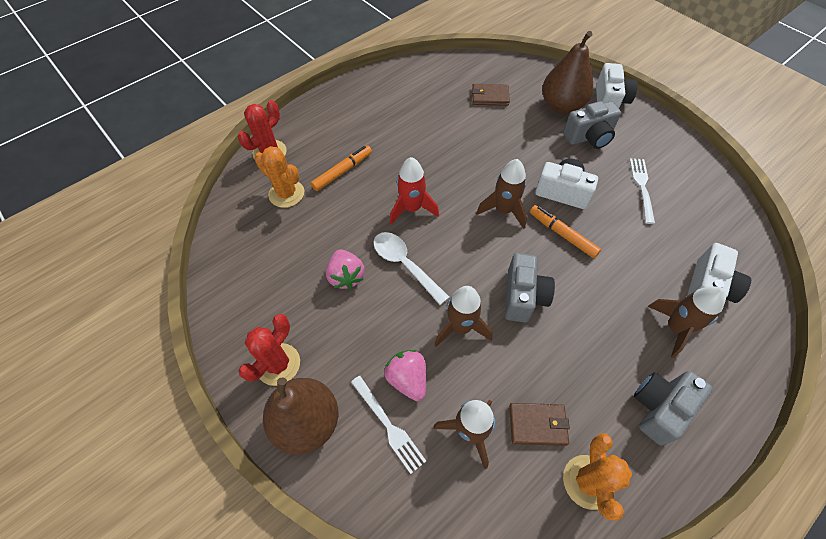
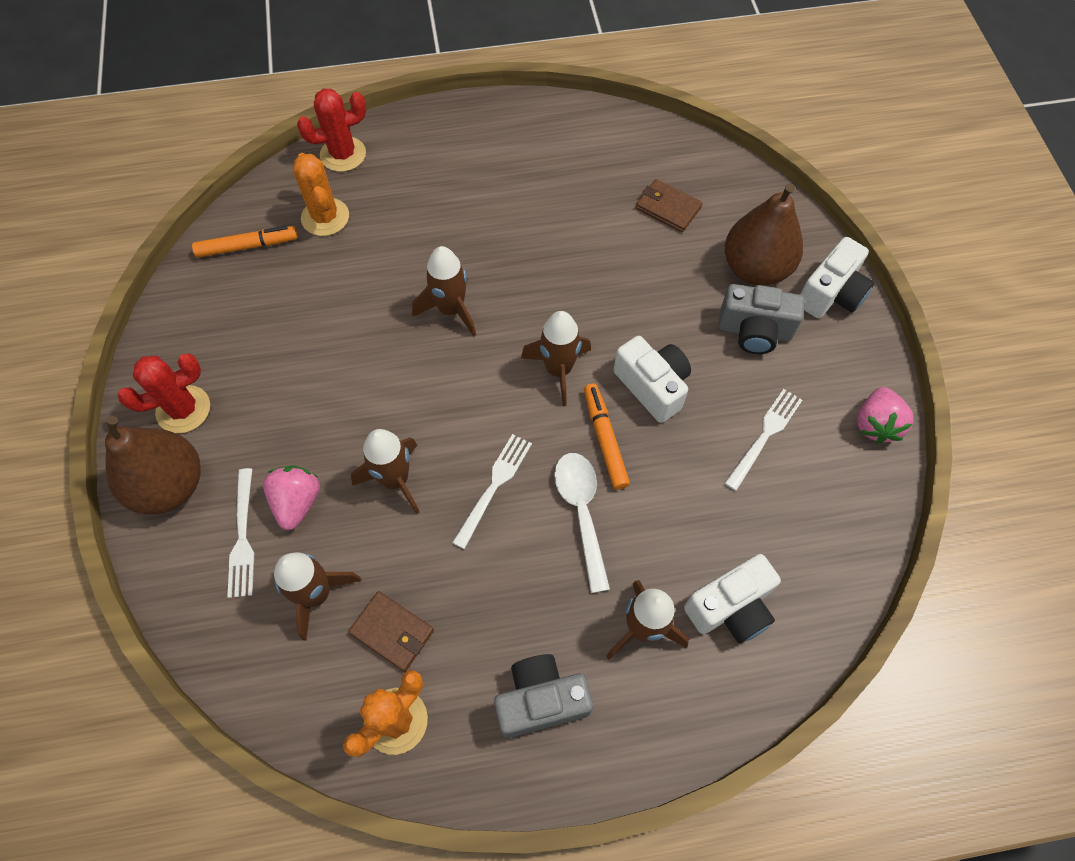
camera: 30 degrees right, 5 degrees up
orange marker [311,145,372,191] -> orange marker moved to [192,226,298,258]
pink strawberry [326,249,365,290] -> pink strawberry moved to [857,387,914,444]
white spoon [373,232,449,305] -> white spoon moved to [554,453,610,593]
red rocket [390,157,439,224] -> brown rocket [412,246,476,337]
grey camera [505,253,555,323] -> white fork [452,434,532,549]

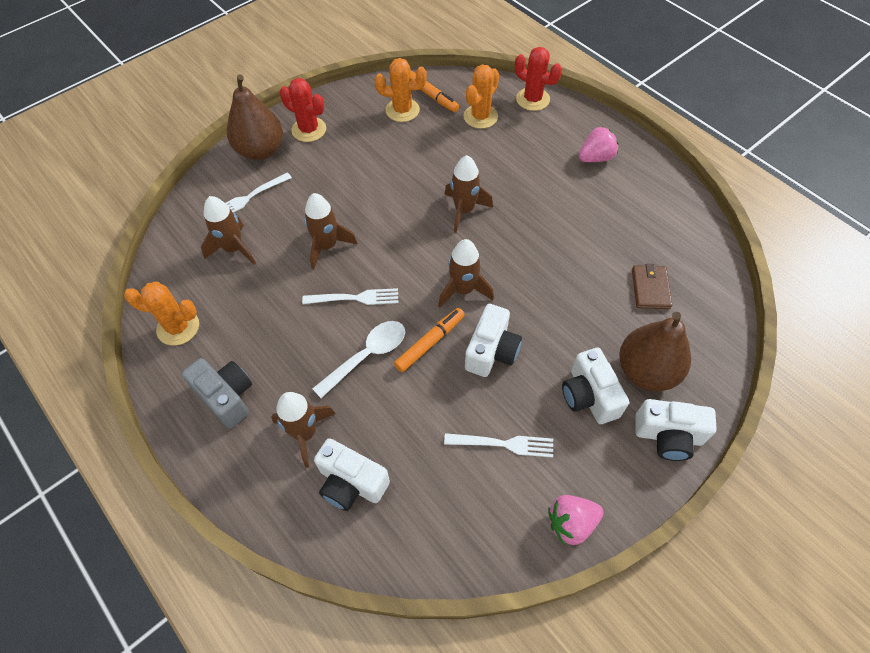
camera: 60 degrees right, 5 degrees down
pink strawberry [263,466,320,530] -> pink strawberry moved to [579,126,618,162]
brown wallet [348,591,434,672] -> none
grey camera [718,284,805,354] -> white camera [562,348,629,424]
none -> orange cactus [374,58,427,122]

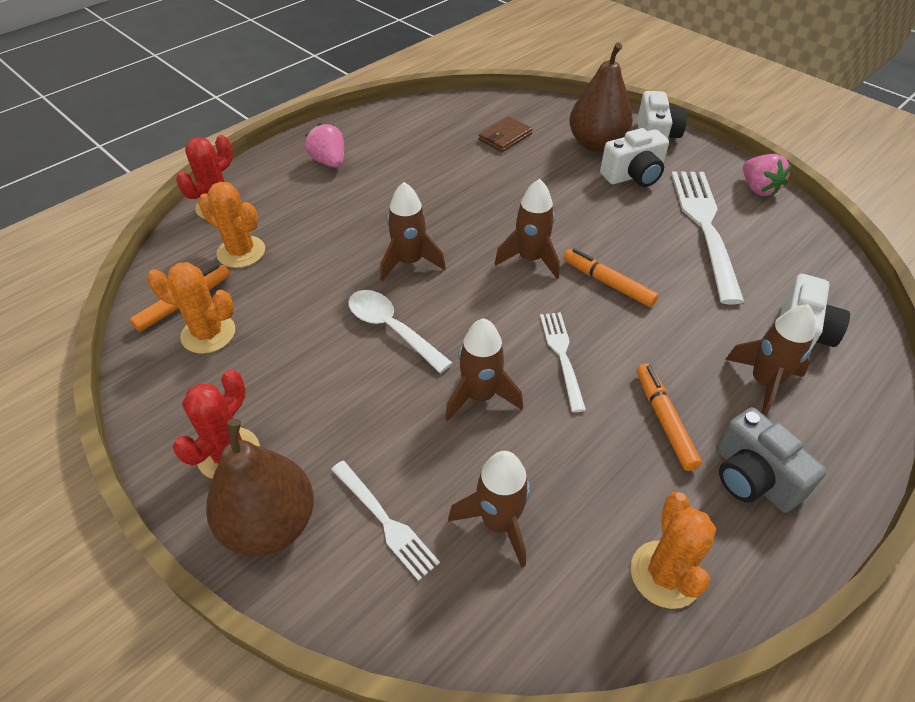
camera: 95 degrees left, 10 degrees down
grey camera [181,358,252,429] -> grey camera turned 75 degrees counterclockwise [716,407,827,513]
white spoon [312,321,405,398] -> white spoon moved to [348,290,452,373]
orange cactus [374,58,427,122] -> orange cactus turned 75 degrees counterclockwise [147,262,235,354]
white fork [444,433,553,457] -> white fork [671,171,744,304], size x1.86
white camera [465,304,522,377] -> none
brown wallet [632,264,672,309] -> brown wallet turned 45 degrees counterclockwise [479,116,533,152]
none -> orange marker [637,363,702,471]

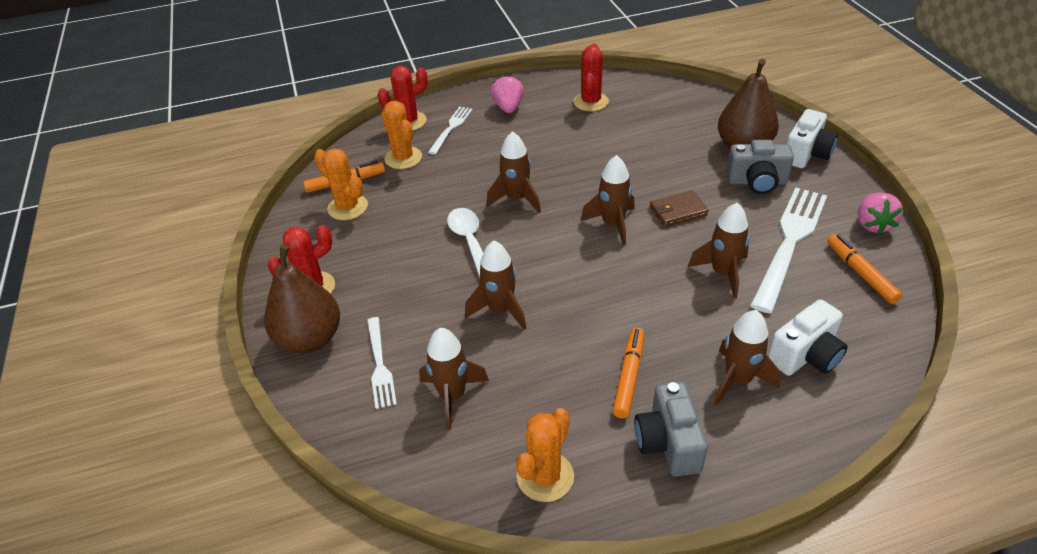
camera: 30 degrees right, 5 degrees down
brown wallet [479,116,533,152] -> brown wallet moved to [650,191,709,227]
white fork [540,312,586,412] -> white fork moved to [428,106,473,155]
orange marker [563,249,658,307] -> orange marker moved to [827,234,902,304]
white camera [600,128,669,187] -> grey camera [726,140,794,194]
none -> red cactus [573,43,609,111]
none -> brown rocket [688,203,750,299]

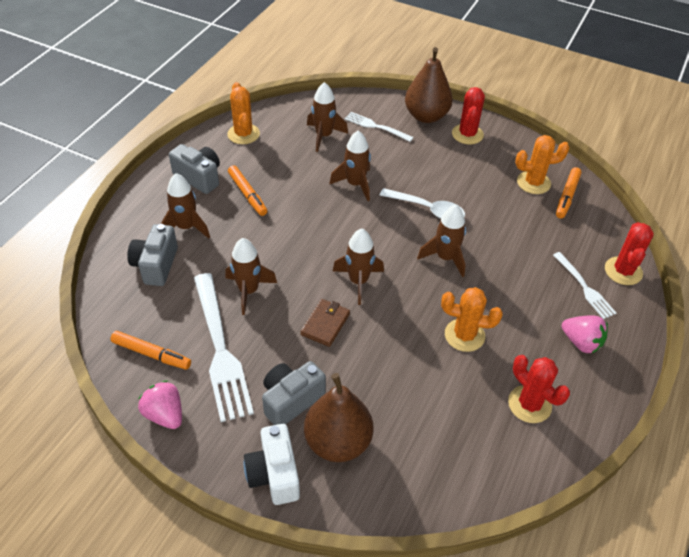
camera: 130 degrees right, 5 degrees up
orange cactus [382,101,422,169] -> orange cactus moved to [441,287,503,352]
white camera [768,299,847,376] -> grey camera [127,224,178,286]

